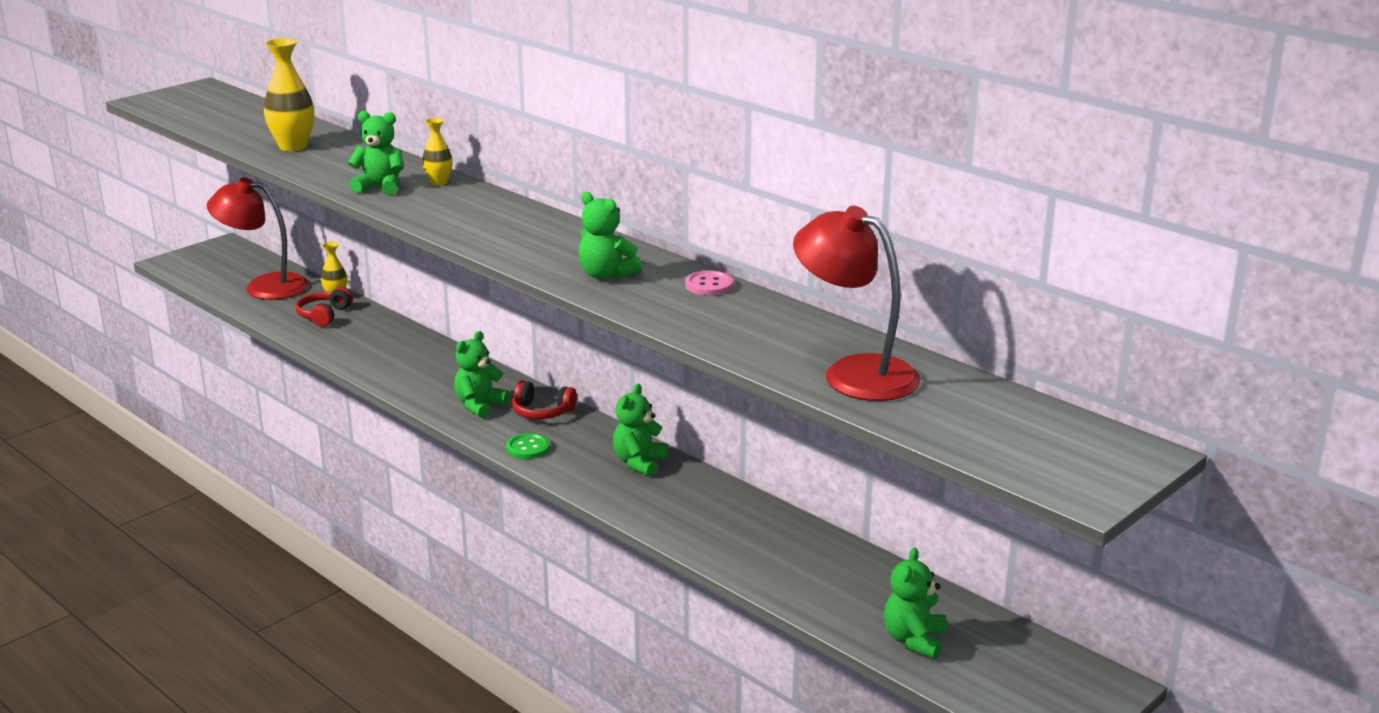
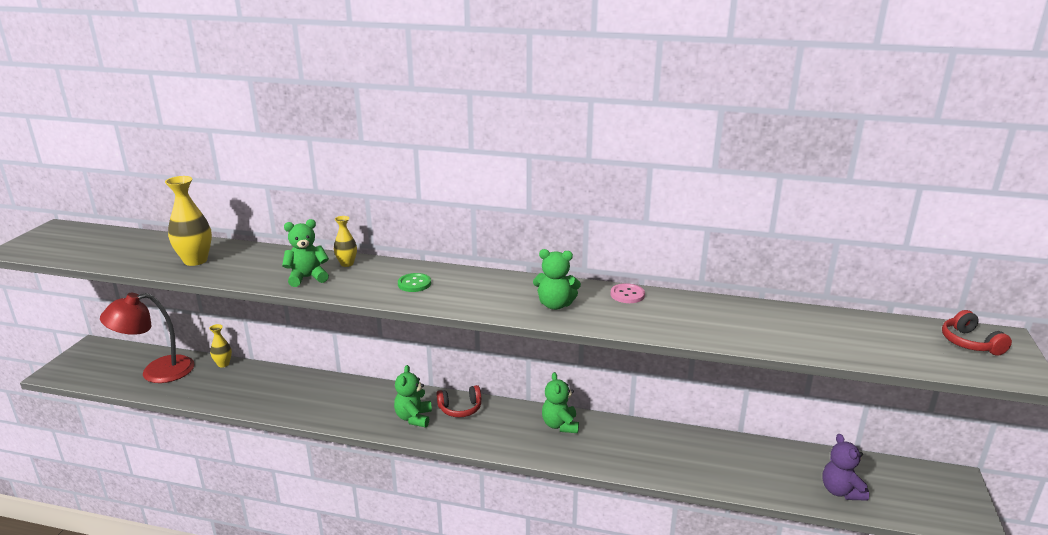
camera: 30 degrees left, 0 degrees up
red headphones [296,287,353,327] -> red headphones moved to [942,310,1012,356]
green button [506,433,550,459] -> green button moved to [398,273,431,292]
red lamp [793,206,921,401] -> none
green teddy bear [884,547,947,659] -> purple teddy bear [822,434,869,501]

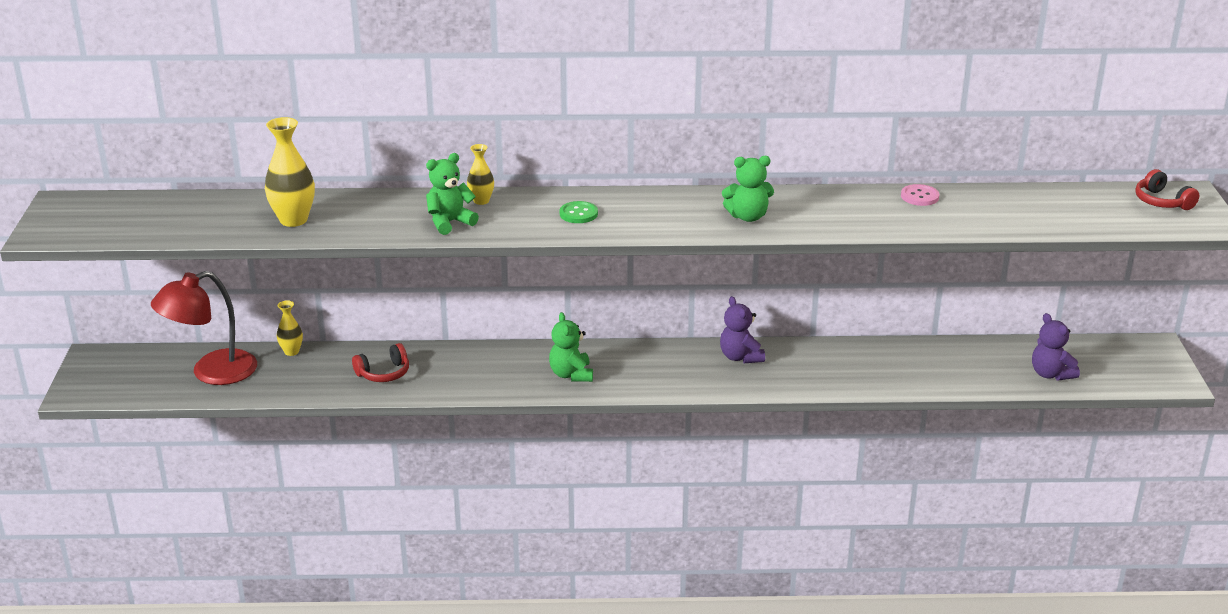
camera: 15 degrees left, 5 degrees up
red headphones [437,385,481,417] -> red headphones moved to [352,343,409,382]
green teddy bear [542,372,579,433] -> purple teddy bear [720,296,765,363]
pink button [611,283,645,303] -> pink button moved to [901,184,939,206]

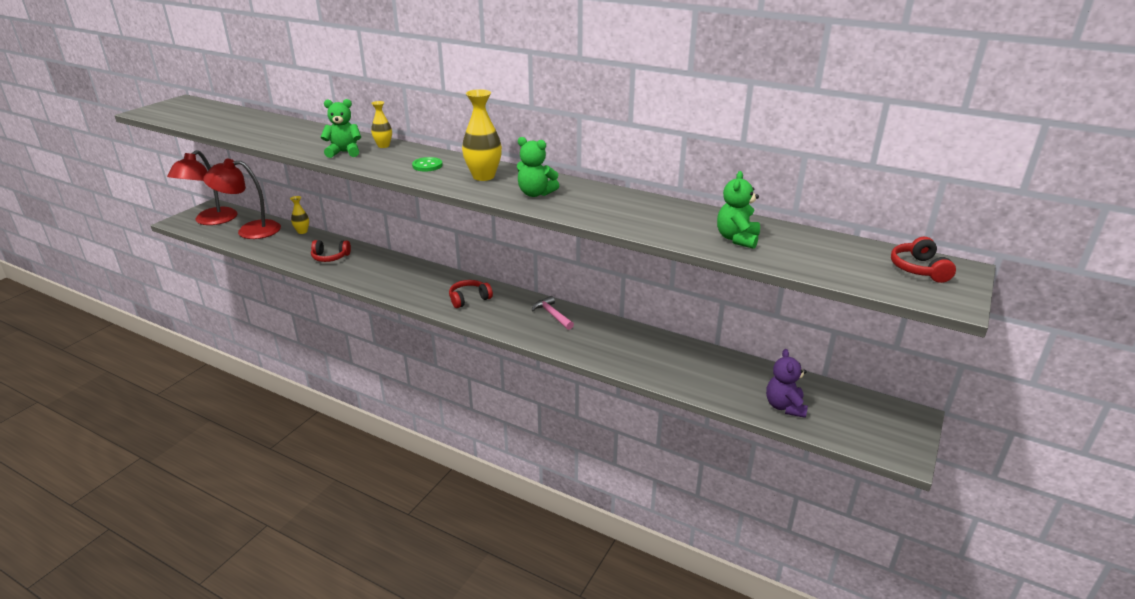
camera: 30 degrees right, 0 degrees up
yellow vase [265,117,315,227] -> yellow vase moved to [462,89,502,181]
green teddy bear [549,312,593,382] -> green teddy bear moved to [717,171,760,249]
purple teddy bear [720,296,765,363] -> pink hammer [532,296,574,330]
pink button [901,184,939,206] -> none
none -> red lamp [167,150,237,225]
none -> red headphones [449,280,493,308]

